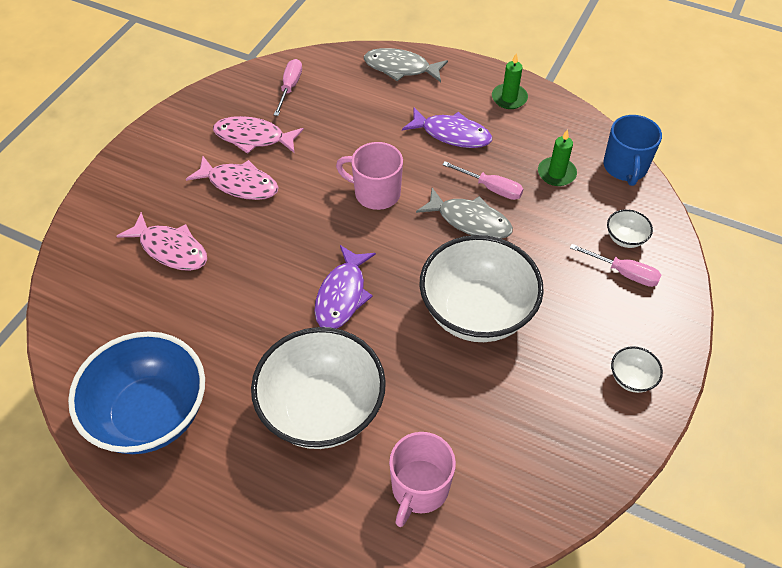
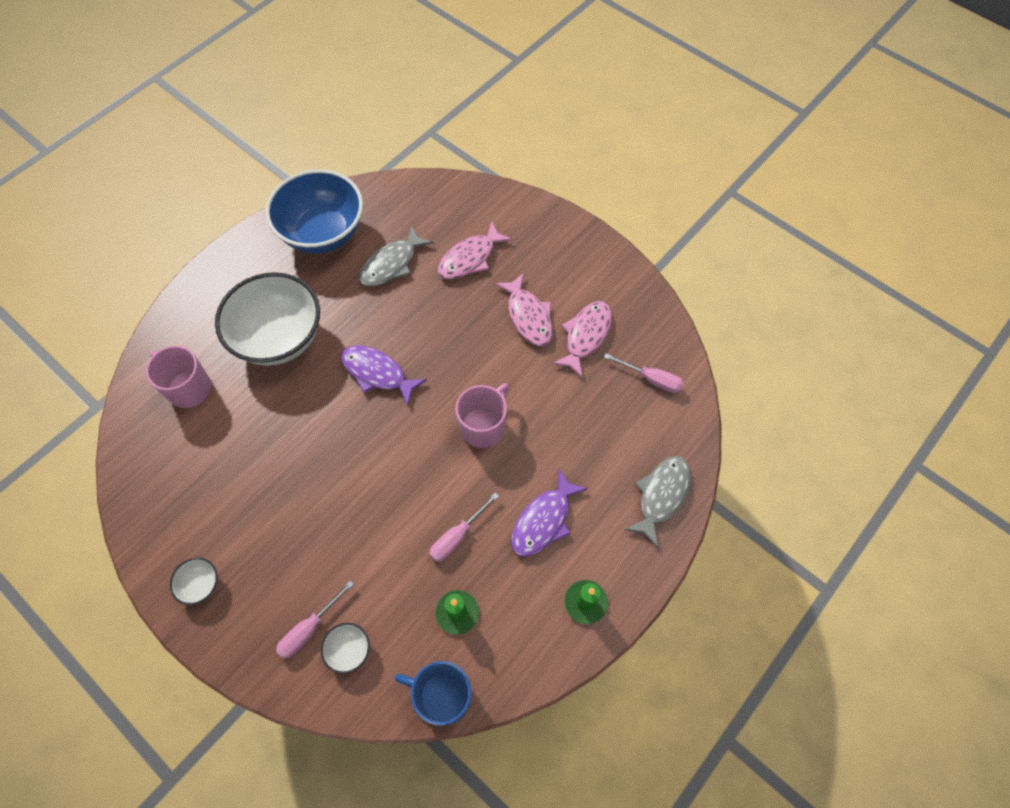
camera: 105 degrees right, 10 degrees up
pink fish [186,156,279,200] -> pink fish turned 60 degrees counterclockwise [495,273,553,346]
grey fish [416,188,513,239] -> grey fish moved to [359,225,434,286]
white bowl [419,235,544,342] -> none

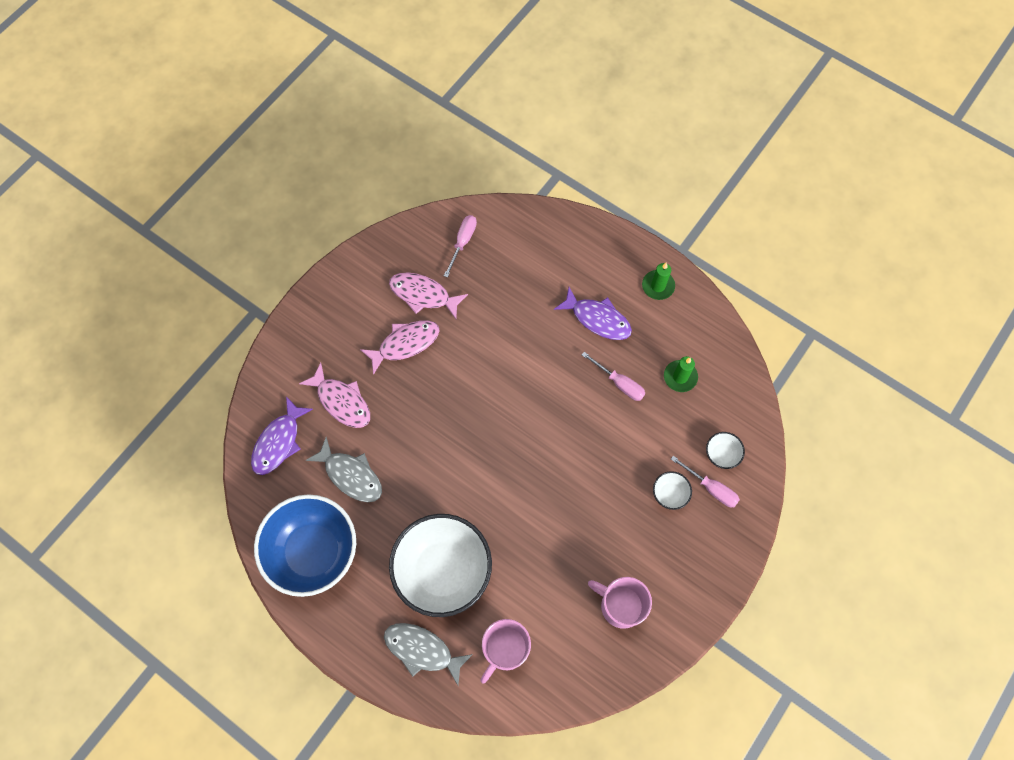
camera: 95 degrees left, 5 degrees up
white bowl [170,558,218,605] -> white bowl moved to [653,471,692,510]
purple fish [341,345,427,405] -> purple fish moved to [251,396,313,475]
blue mug [395,661,471,726] -> none
pink mug [455,383,509,448] -> pink mug moved to [588,577,652,629]
grey fish [624,456,691,548] -> grey fish moved to [384,623,473,685]

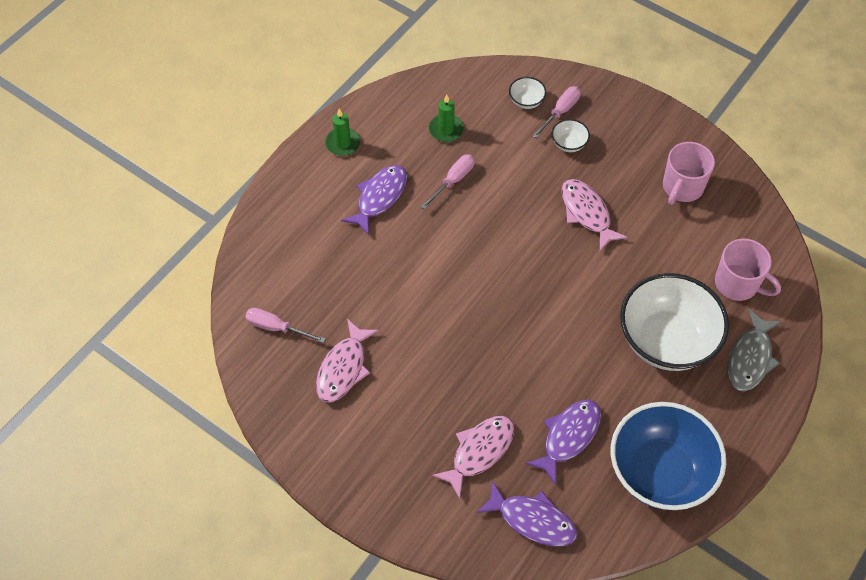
camera: 90 degrees left, 10 degrees down
grey fish [305,437,382,502] -> purple fish [525,400,601,485]
pink fish [360,320,440,375] -> pink fish moved to [561,179,628,251]

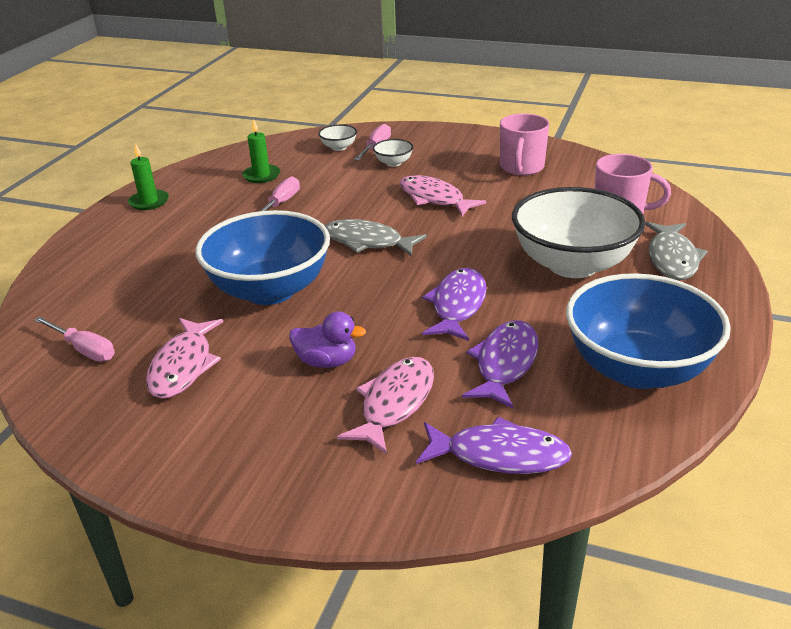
camera: 15 degrees left, 25 degrees down
pink screwdriver [245,308,325,343] -> pink screwdriver turned 150 degrees counterclockwise [34,316,115,362]
purple fish [341,165,407,235] -> purple fish moved to [422,268,487,341]
none -> blue bowl [196,210,330,305]
none -> purple duck [289,311,366,368]
none -> grey fish [325,219,427,257]

